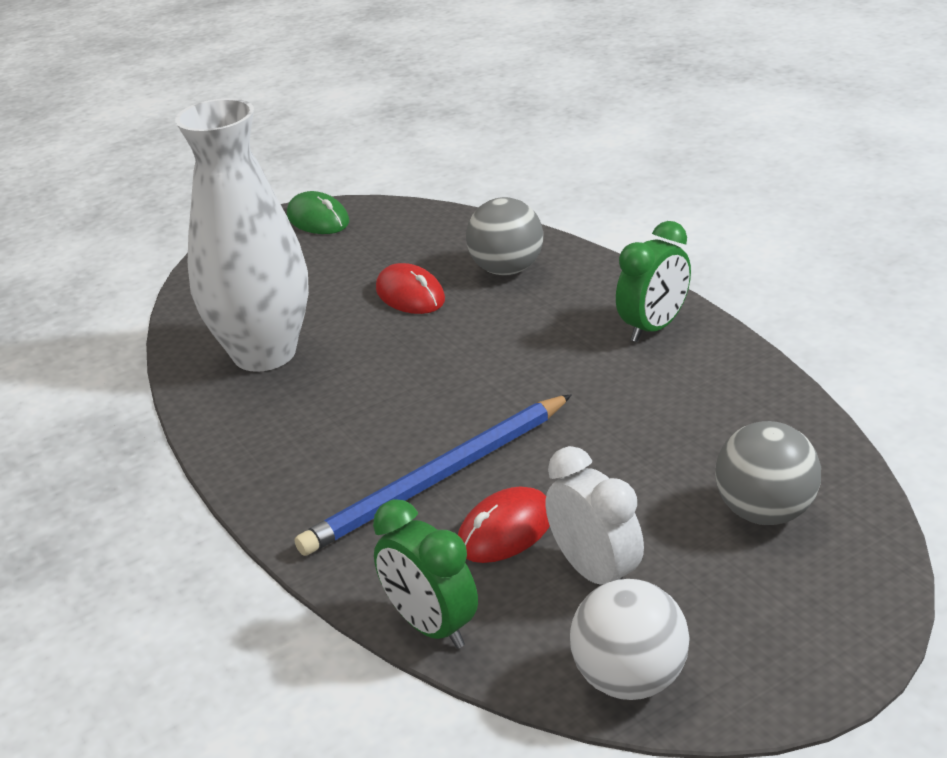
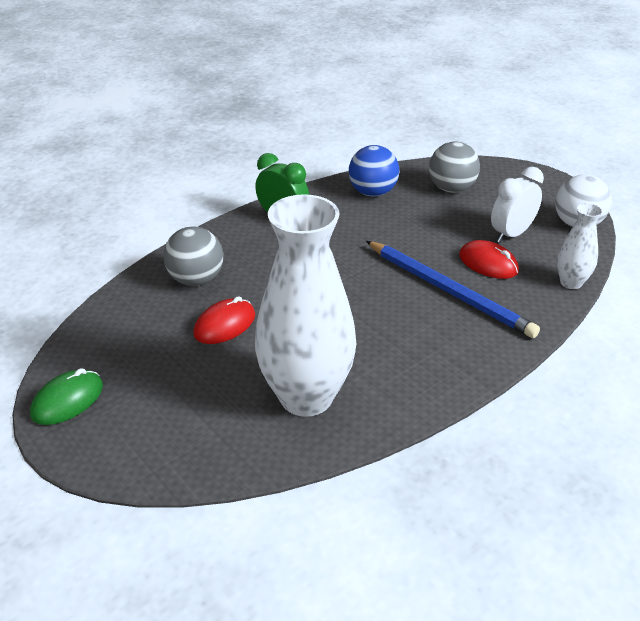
camera: 100 degrees left, 5 degrees up
green clock [373,499,478,649] -> white vase [557,203,603,289]
none -> blue ball [349,145,400,197]

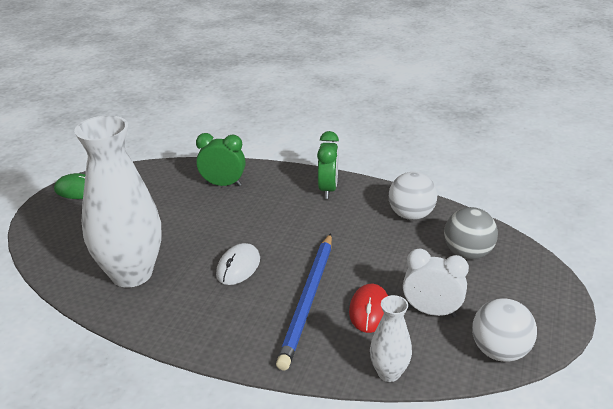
camera: 60 degrees right, 5 degrees down
grey ball [163,227,223,286] -> green clock [196,133,246,186]
red mouse [193,296,255,344] -> none
blue ball [349,145,400,197] -> white ball [389,172,437,220]
none -> white mouse [216,243,260,285]

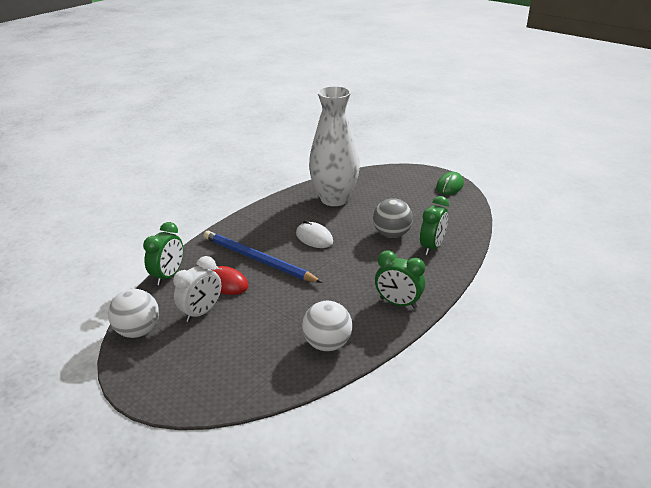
camera: 110 degrees right, 0 degrees up
white vase [370,295,412,382] -> green clock [143,222,183,285]
grey ball [444,207,498,260] -> grey ball moved to [373,198,413,238]

